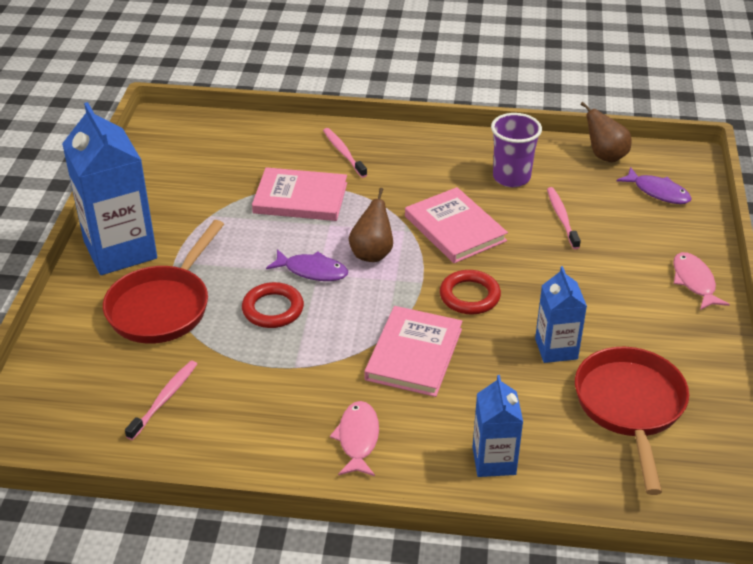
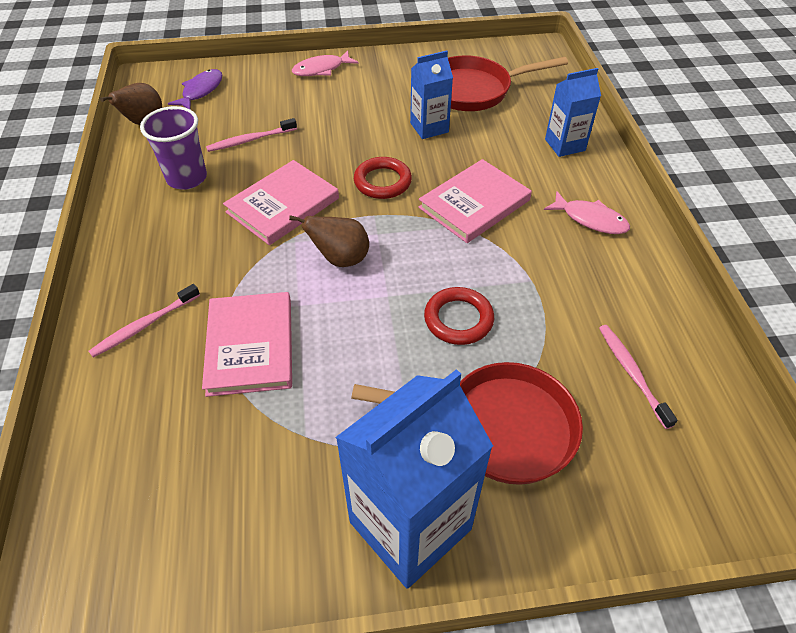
camera: 105 degrees left, 10 degrees up
pink toothbrush [125,361,197,440] -> pink toothbrush turned 60 degrees clockwise [599,325,678,429]
purple fish [266,249,348,281] -> none
pink fish [330,401,379,476] -> pink fish turned 135 degrees counterclockwise [544,191,630,234]
pink book [364,306,462,397] -> pink book turned 45 degrees counterclockwise [418,159,532,243]

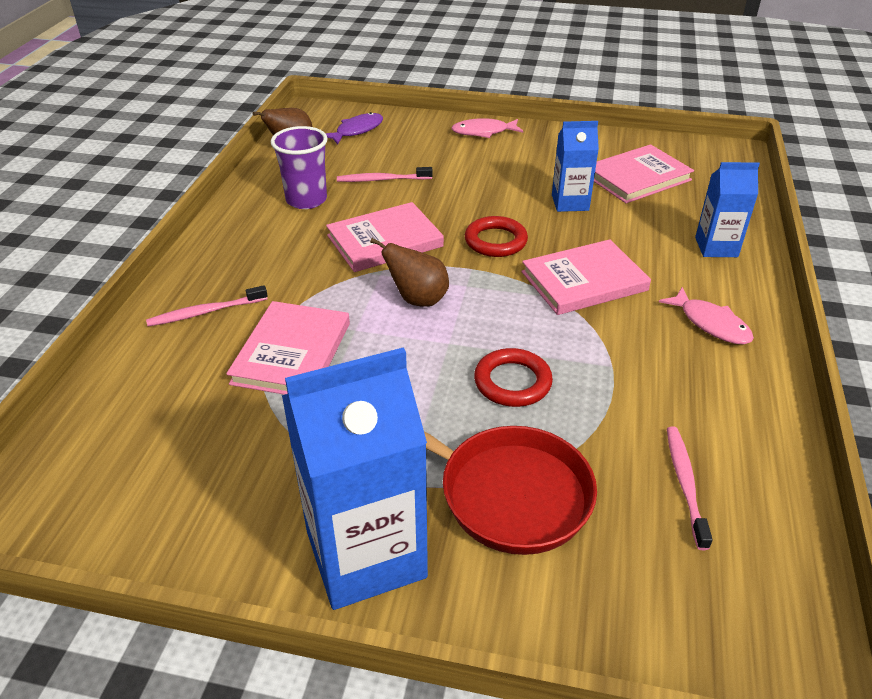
camera: 20 degrees right, 10 degrees down
red pan [448,56,568,111] -> pink book [594,144,694,203]

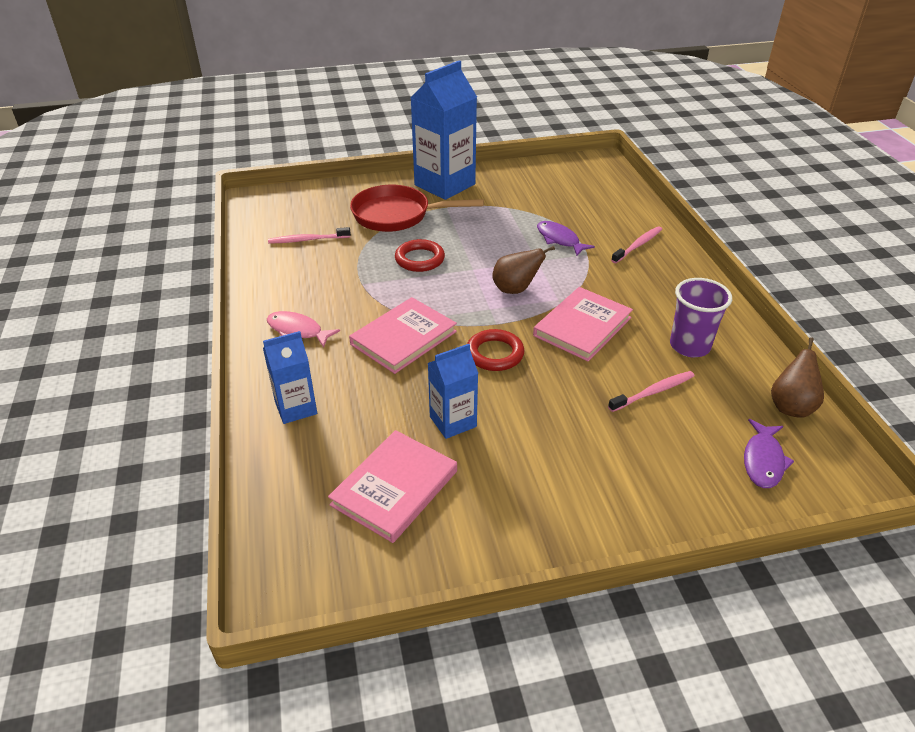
camera: 155 degrees right, 0 degrees up
pink book [226,301,350,395] -> purple fish [537,221,595,256]
pink fish [451,118,523,138] -> none
pink toothbrush [667,427,713,550] -> pink toothbrush turned 105 degrees clockwise [268,227,351,244]

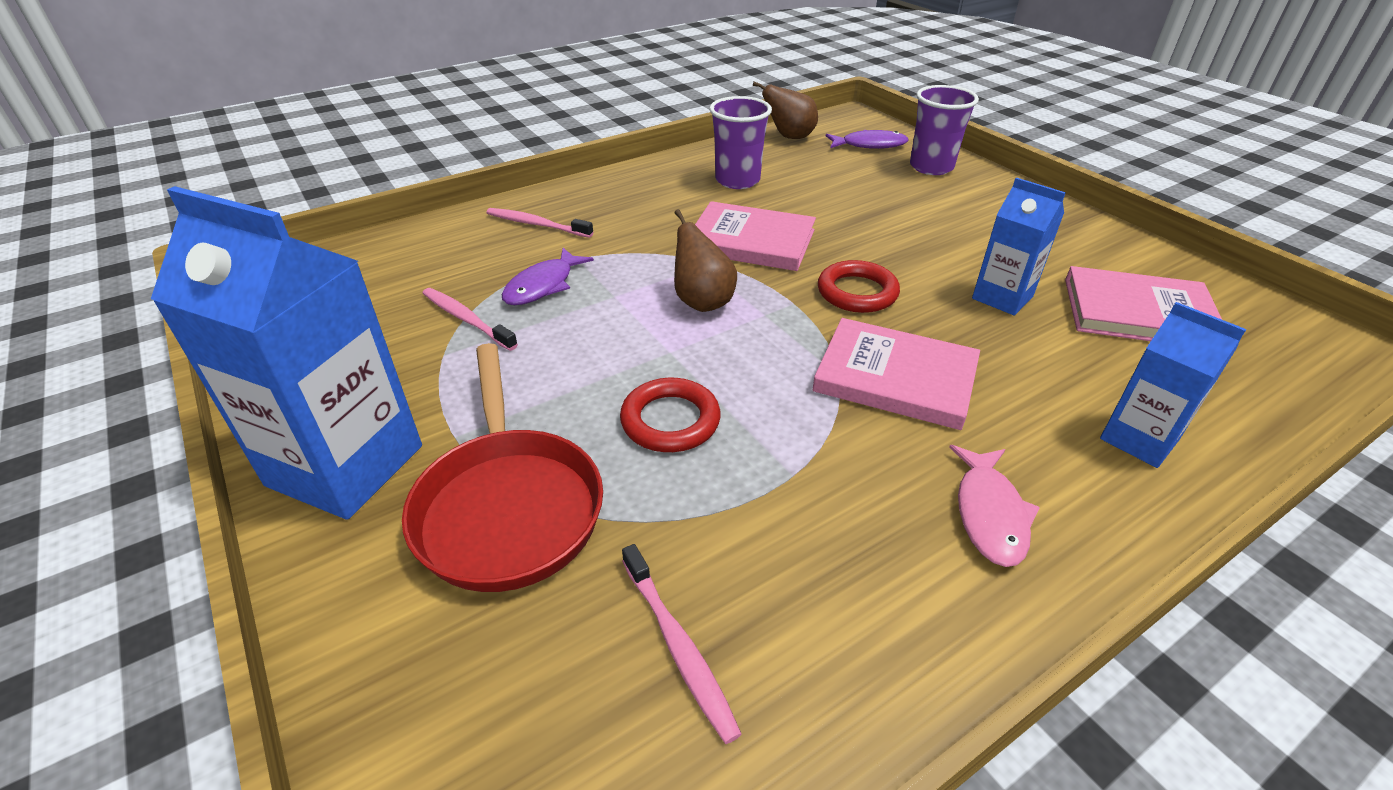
camera: 110 degrees left, 0 degrees up
pink toothbrush [608,371,695,412] -> pink toothbrush moved to [423,288,518,351]
none -> purple cup [910,85,979,175]

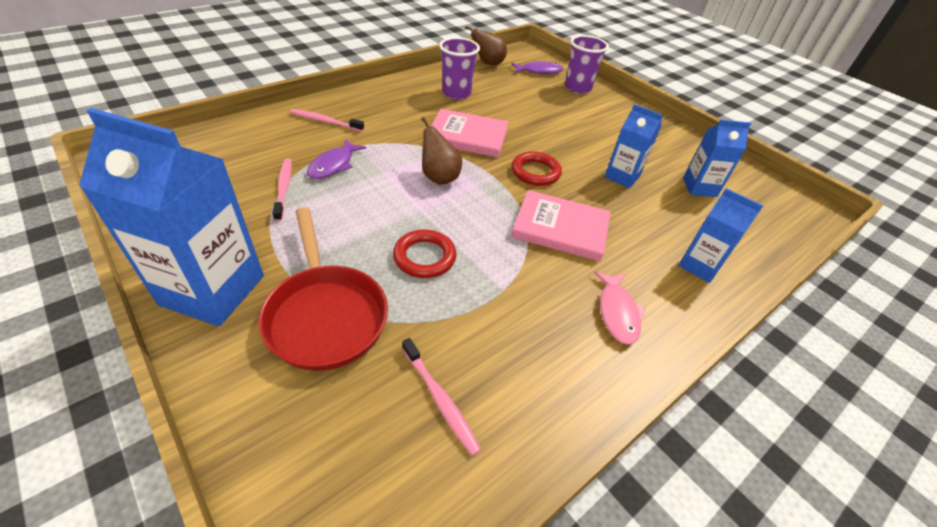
camera: 10 degrees left, 5 degrees up
pink toothbrush [423,288,518,351] -> pink toothbrush turned 45 degrees clockwise [272,158,292,221]
pink book [1065,266,1222,341] -> blue carton [683,119,751,197]

